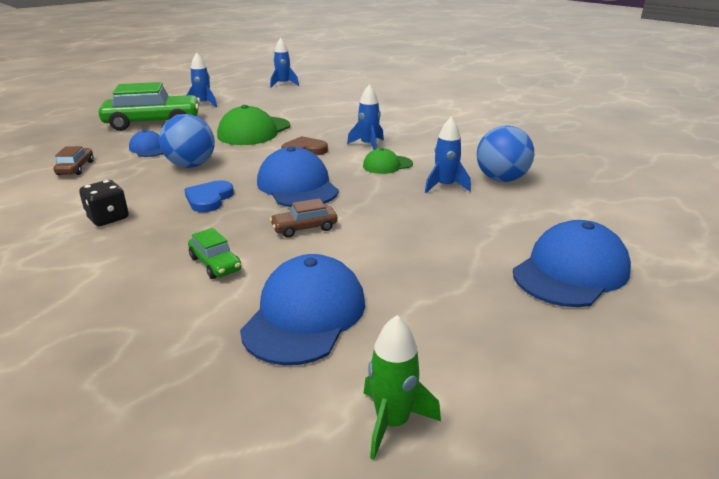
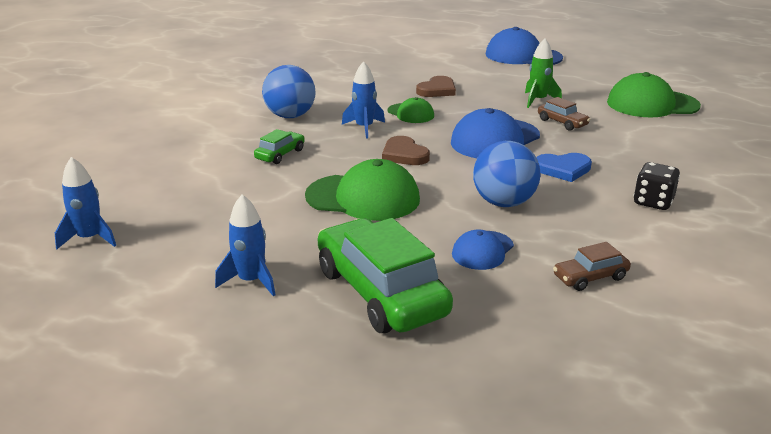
camera: 110 degrees left, 0 degrees up
green car [188,228,242,279] -> green car moved to [254,129,305,164]
blue cap [240,254,365,365] -> green cap [607,72,701,117]
green rocket [363,315,441,460] -> green rocket moved to [525,39,562,108]
blue rocket [425,117,471,193] -> brown heart [416,76,456,97]
blue ball [477,125,534,182] -> blue ball moved to [262,65,316,118]

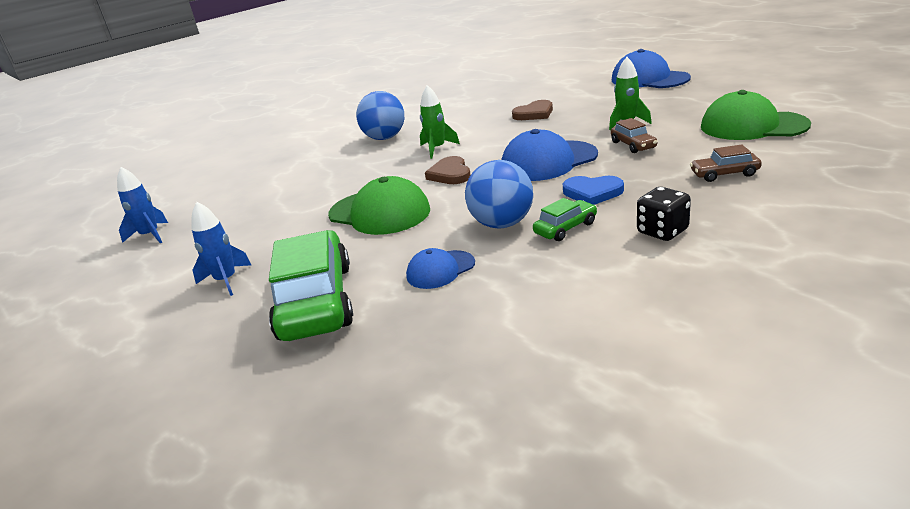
camera: 25 degrees right, 0 degrees up
green car [254,129,305,164] -> green car moved to [533,198,597,241]
blue rocket [342,61,385,139] -> green rocket [420,85,460,159]
green cap [387,97,434,123] -> none
brown car [553,242,631,291] -> brown car moved to [690,145,762,182]

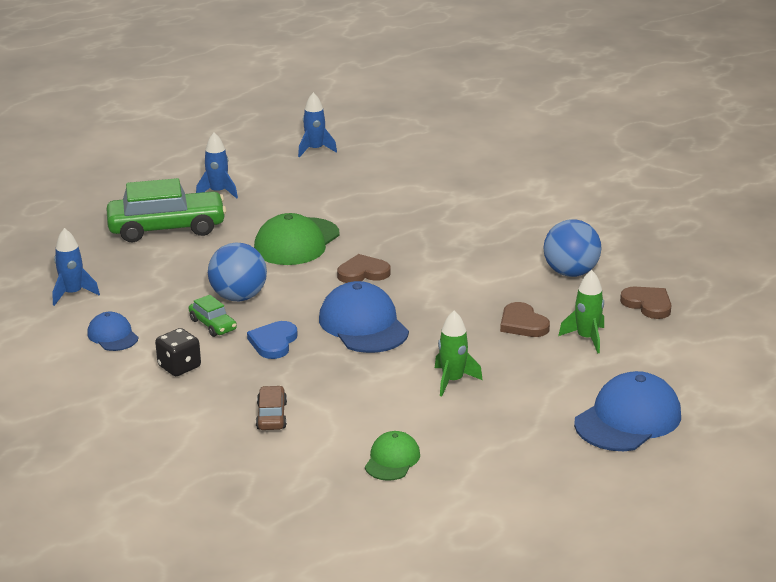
camera: 85 degrees right, 0 degrees up
blue ball [356,91,404,140] -> blue ball moved to [543,219,602,277]
blue cap [406,248,475,289] -> blue cap moved to [87,312,138,351]
green rocket [420,85,460,159] -> green rocket moved to [558,270,604,353]
brown car [611,118,658,153] -> none
green cap [701,90,811,140] -> green cap [365,431,420,481], size x0.55
none -> blue rocket [52,228,100,306]
none -> brown heart [620,287,672,319]

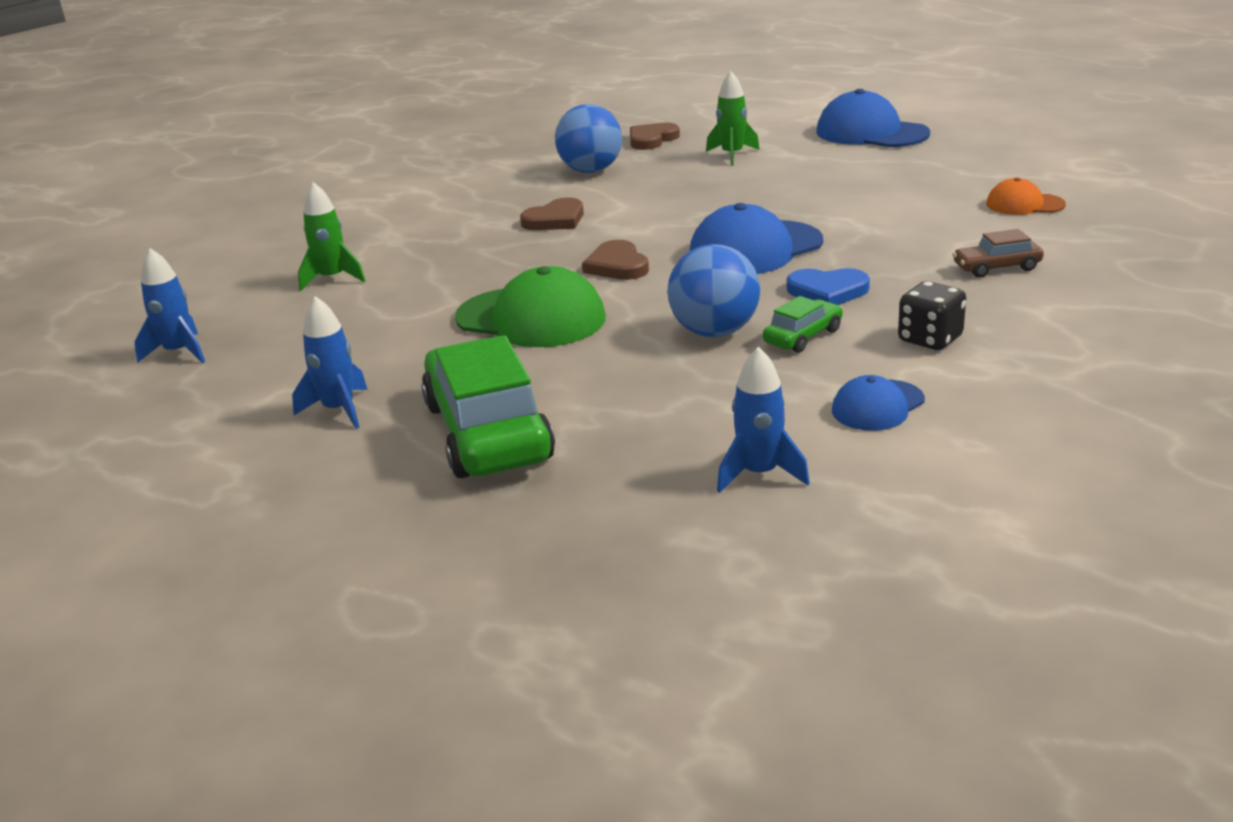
camera: 95 degrees left, 0 degrees up
green cap [365,431,420,481] -> orange cap [986,177,1066,215]
green rocket [435,310,483,396] -> green rocket moved to [298,182,366,291]
brown heart [500,302,550,337] -> brown heart moved to [520,197,584,230]

